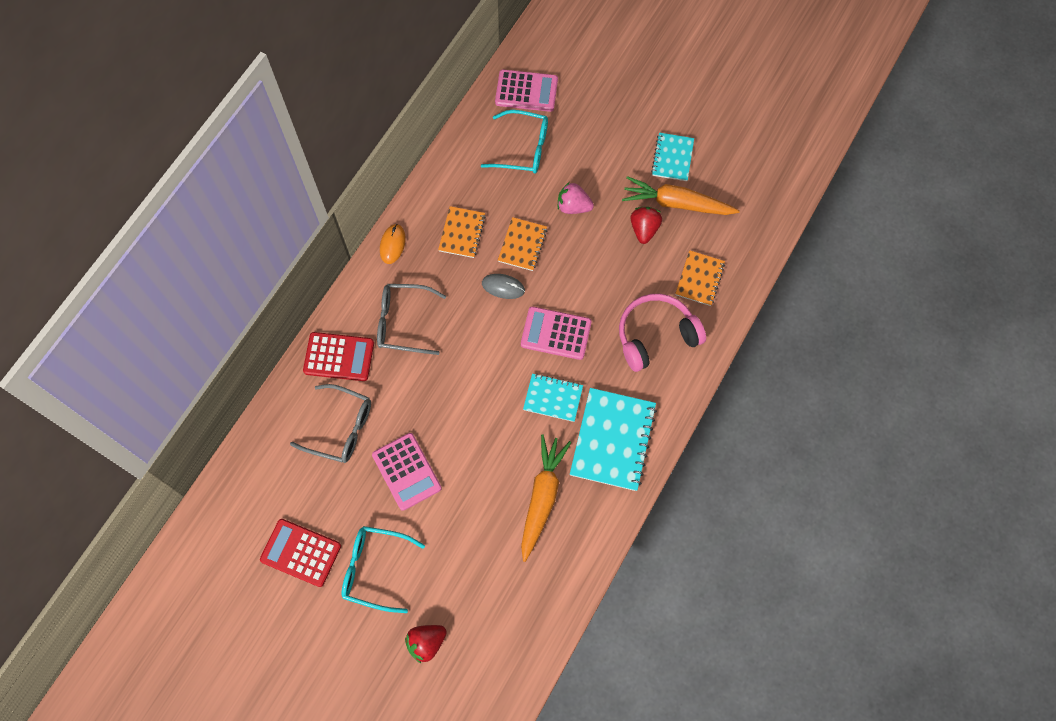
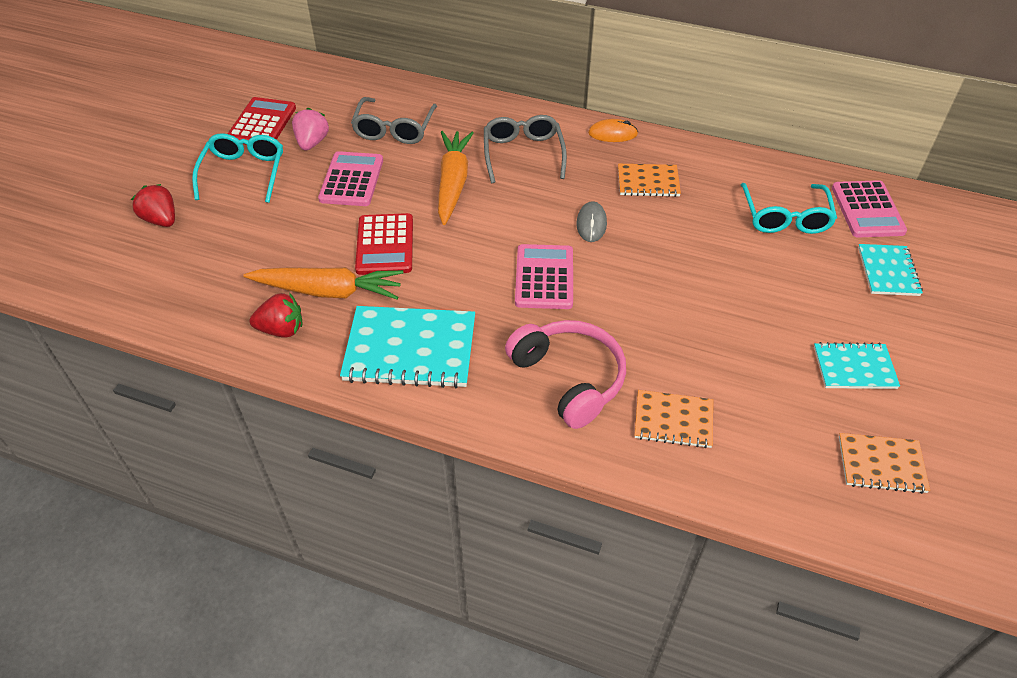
camera: 80 degrees right, 20 degrees down
red calculator [303,332,374,381] -> red calculator moved to [355,213,413,275]
pink calculator [372,433,441,511] -> pink calculator turned 135 degrees clockwise [318,151,383,206]
orange notebook [498,217,547,271] -> orange notebook moved to [839,433,930,494]
turquoise notebook [523,374,583,422] -> turquoise notebook moved to [858,244,923,296]
pink strawberry [558,182,594,214] -> pink strawberry moved to [292,108,329,151]
orange carrot [622,176,740,215] -> orange carrot moved to [438,131,474,225]
red strawberry [631,207,662,244] -> red strawberry moved to [249,293,302,338]

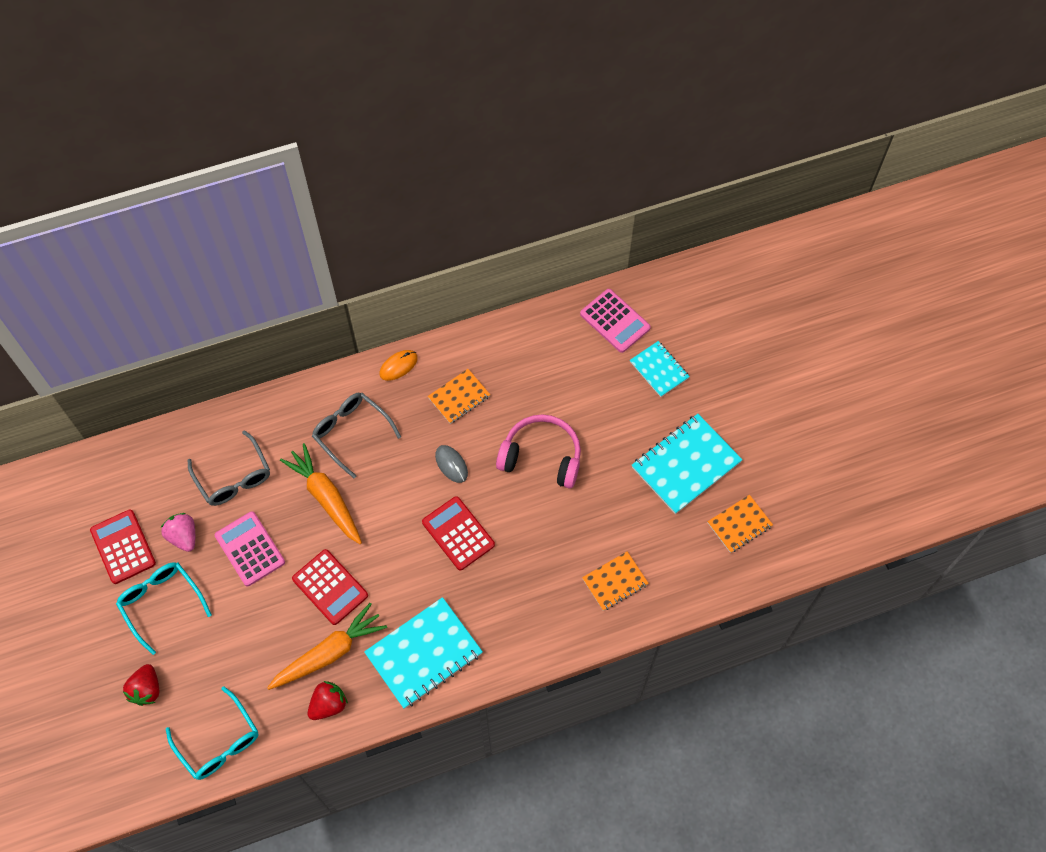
camera: 40 degrees left, 15 degrees up
red strawberry [131,184,175,227] -> red strawberry turned 90 degrees counterclockwise [123,664,159,706]
pink headphones [505,320,626,429] -> pink headphones moved to [496,414,581,489]
pink calculator [515,244,573,309] -> red calculator [422,496,495,570]
turquoise glasses [741,183,837,234] -> turquoise glasses moved to [166,686,258,780]
turquoise notebook [814,342,900,389] -> turquoise notebook [632,414,742,514], size x1.73

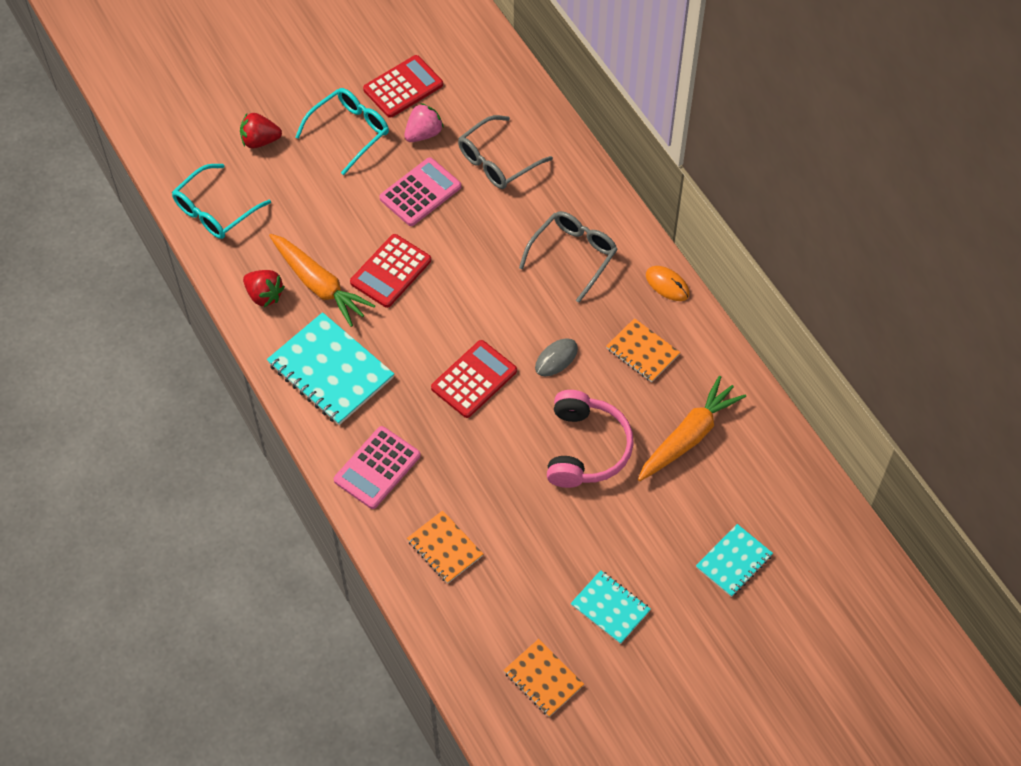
camera: 80 degrees right, 5 degrees down
orange carrot [280,443,362,544] -> orange carrot moved to [638,376,746,481]
pink calculator [580,289,651,353] -> pink calculator moved to [334,426,421,509]
turquoise notebook [632,414,742,514] -> turquoise notebook [571,570,651,644], size x0.58

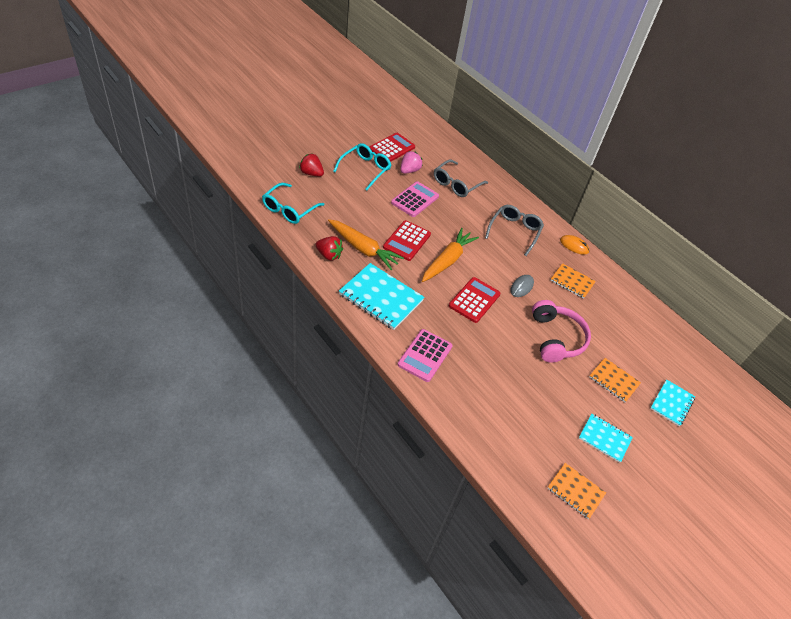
camera: 15 degrees left, 10 degrees down
red strawberry [240,113,282,149] -> red strawberry turned 45 degrees clockwise [299,153,324,177]
orange notebook [407,510,483,583] -> orange notebook moved to [589,358,641,402]
orange carrot [638,376,746,481] -> orange carrot moved to [422,228,479,282]

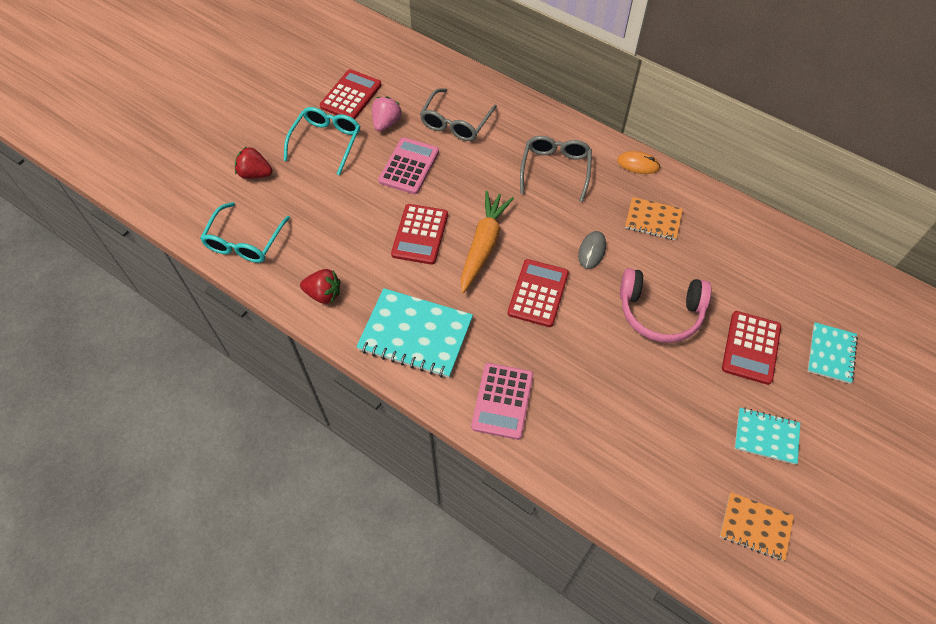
camera: 10 degrees left, 10 degrees up
orange carrot [328,219,404,270] -> none
pink headphones [532,300,591,363] -> pink headphones turned 120 degrees clockwise [620,268,712,343]
orange notebook [589,358,641,402] -> red calculator [722,311,781,385]

